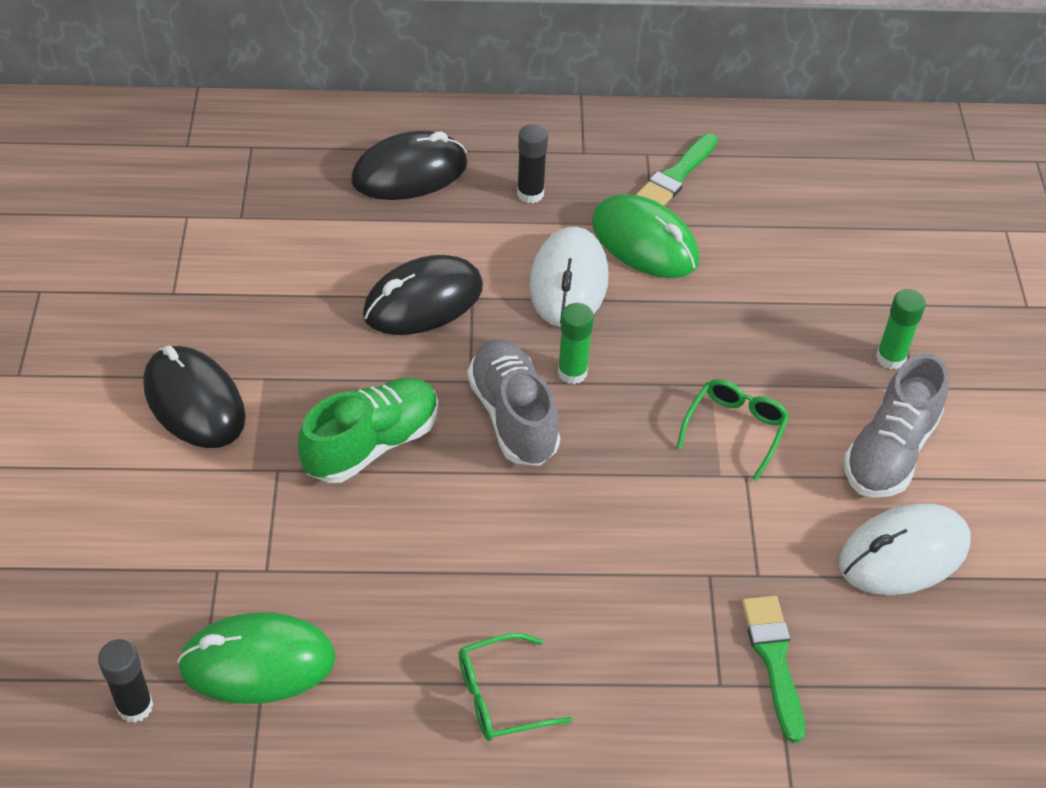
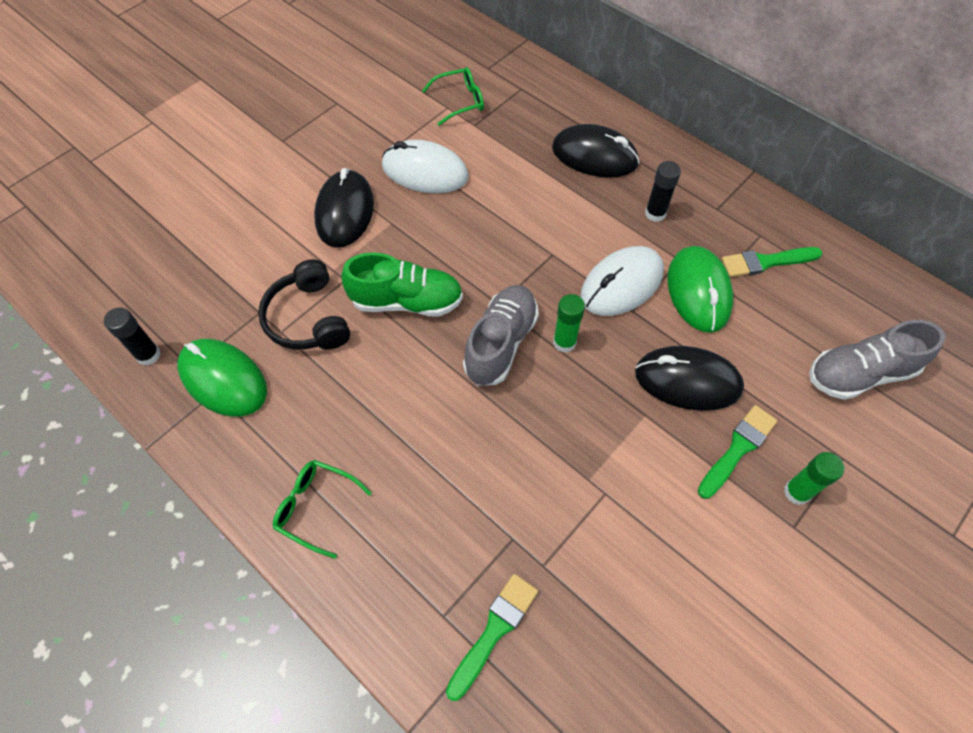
camera: 45 degrees right, 10 degrees up
black mouse [363,255,483,335] -> black mouse moved to [635,346,744,411]
green glasses [677,379,790,481] -> green glasses moved to [422,67,484,126]
white mouse [839,503,971,595] -> white mouse moved to [382,140,469,193]
grey shoe [844,353,949,498] -> grey shoe moved to [809,320,945,400]
none -> black headphones [258,259,350,350]
none -> green brush [698,405,777,499]

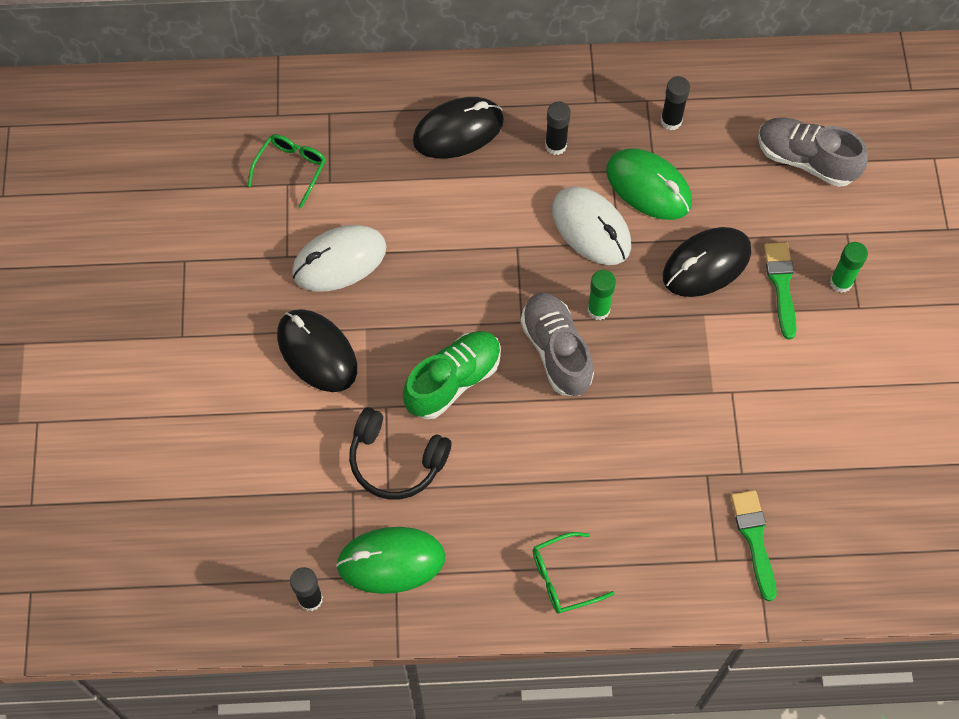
camera: 45 degrees left, 5 degrees up
white mouse [580,246,664,316] -> white mouse turned 45 degrees counterclockwise [552,187,631,265]
green brush [722,247,823,277] -> black glue stick [661,76,690,130]
grey shoe [809,320,945,400] -> grey shoe turned 90 degrees clockwise [758,117,868,187]

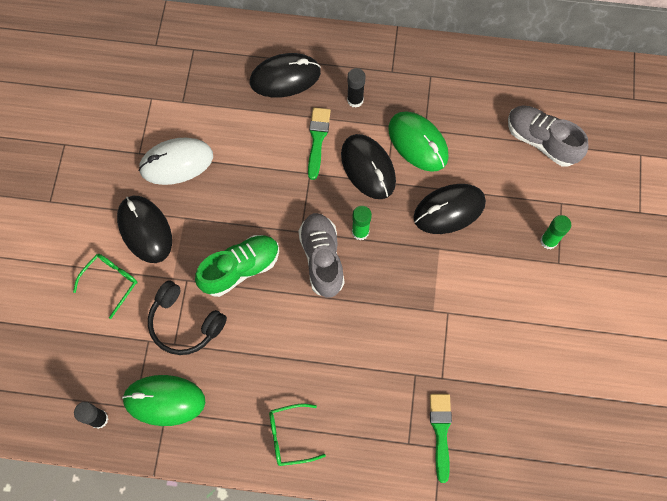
camera: 10 degrees right, 5 degrees up
green glasses [248,134,326,209] -> green glasses moved to [73,254,138,319]
white mouse [552,187,631,265] -> black mouse [341,134,396,199]
black glue stick [661,76,690,130] -> none
green brush [764,242,797,339] -> green brush moved to [308,107,331,180]

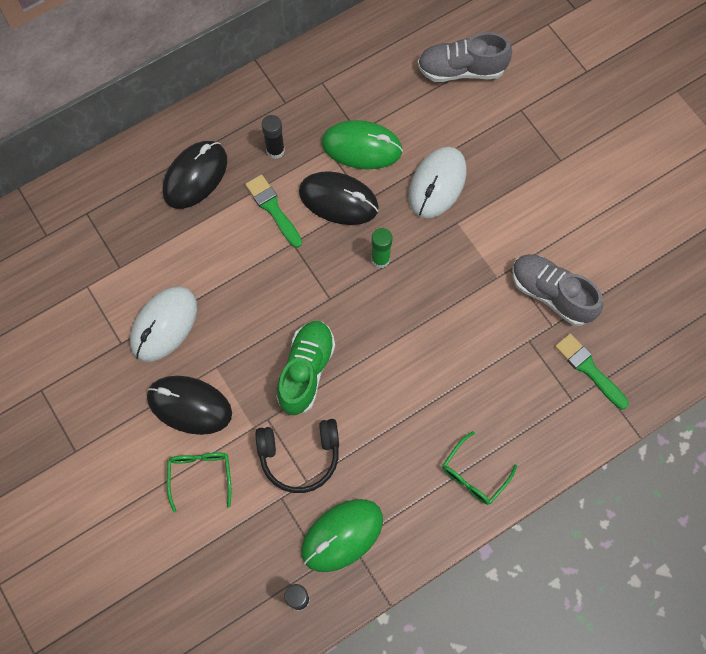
camera: 40 degrees left, 0 degrees up
grey shoe [298,213,345,298] -> grey shoe moved to [512,254,603,326]
black mouse [413,184,486,234] -> white mouse [409,147,466,218]
green glue stick [540,215,571,249] -> none

